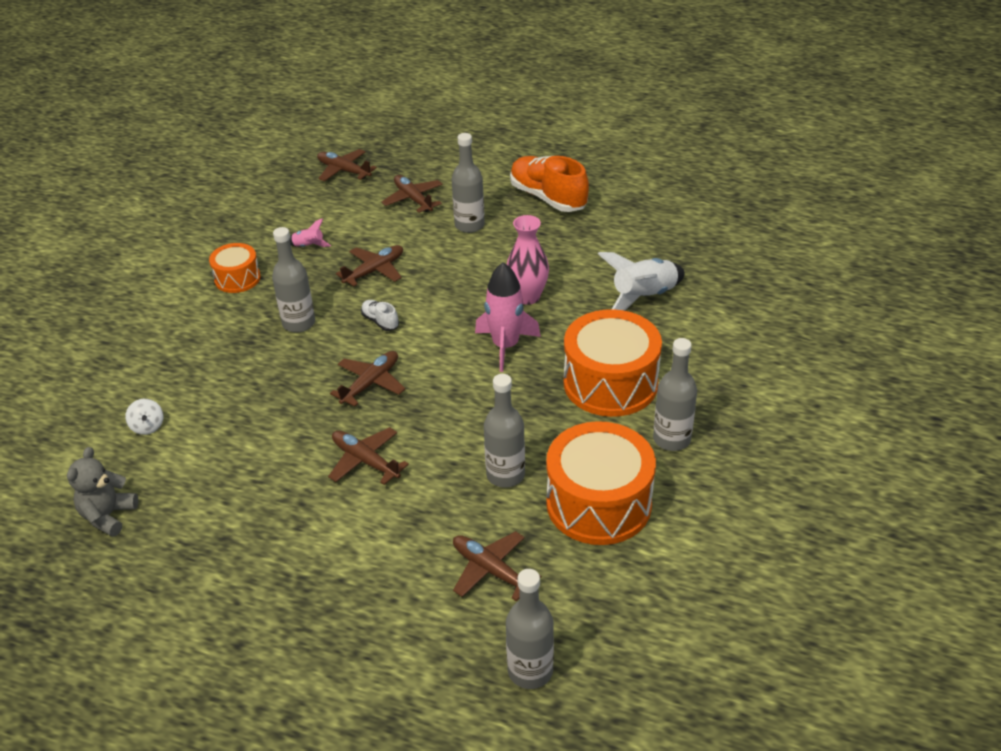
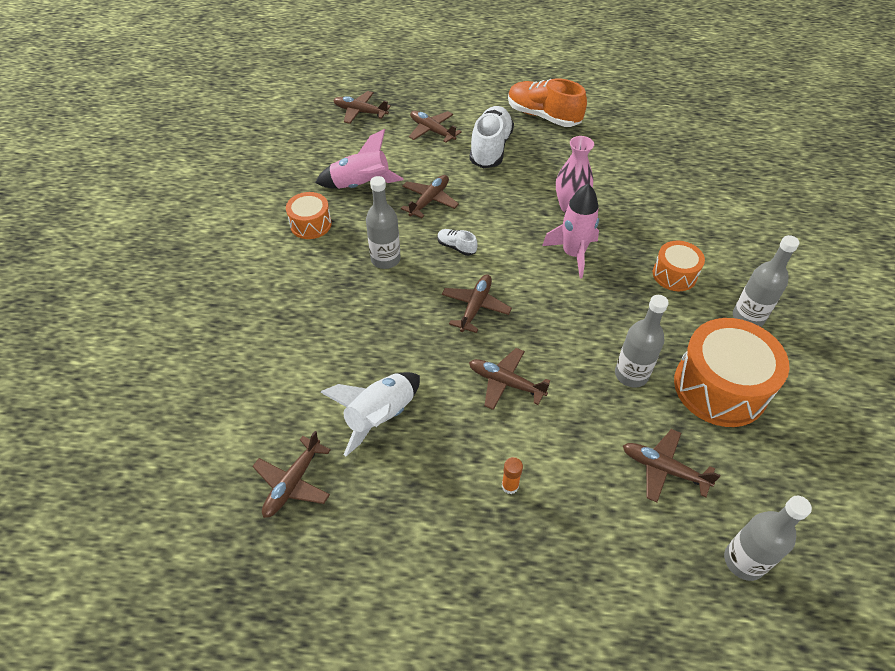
camera: 15 degrees left, 10 degrees up
grey teddy bear [67,447,139,537] -> brown plane [252,431,331,518]
white spinning top [125,399,164,435] -> none
pink rocket [290,218,331,247] -> pink rocket [315,129,403,189], size x2.08
grey bottle [452,133,485,233] -> white shoe [469,106,514,168]
orange drum [564,309,662,417] -> orange drum [653,241,705,291], size x0.55
white rocket [598,252,685,311] -> white rocket moved to [320,372,420,456]
none -> orange glue stick [502,457,523,494]

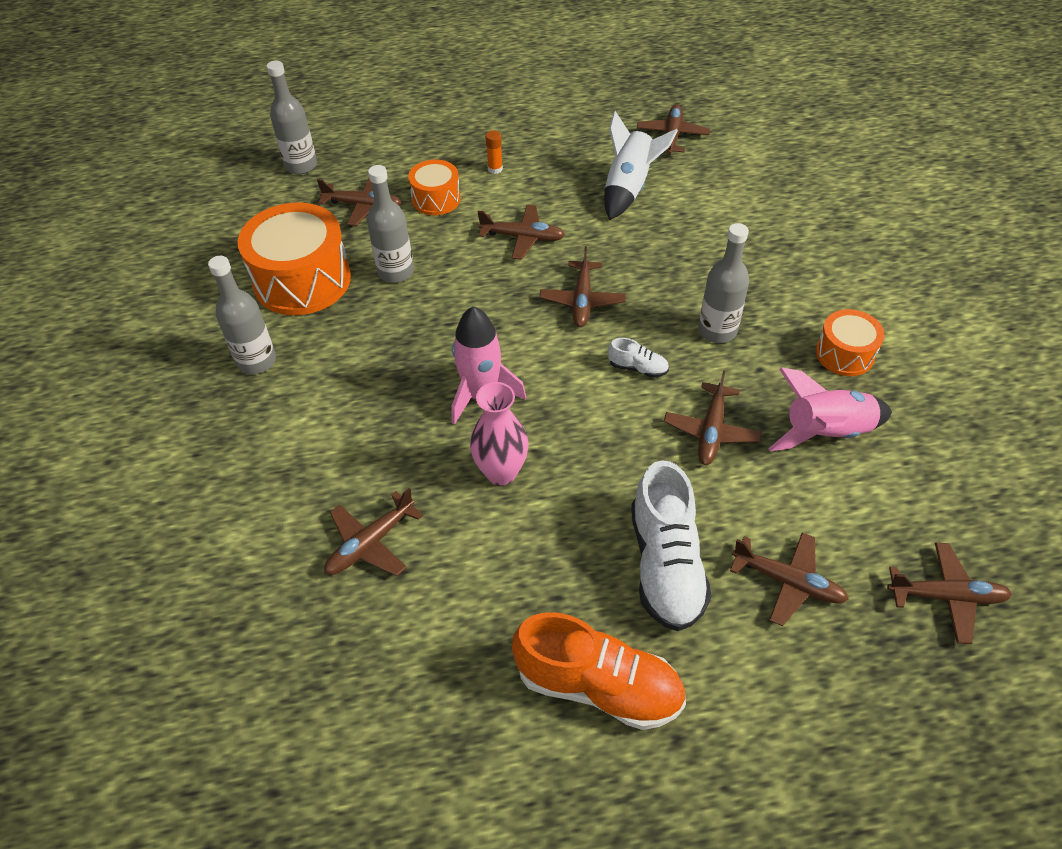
camera: 165 degrees right, 0 degrees up
orange drum [653,241,705,291] -> orange drum moved to [408,160,461,215]
none -> brown plane [324,488,423,576]

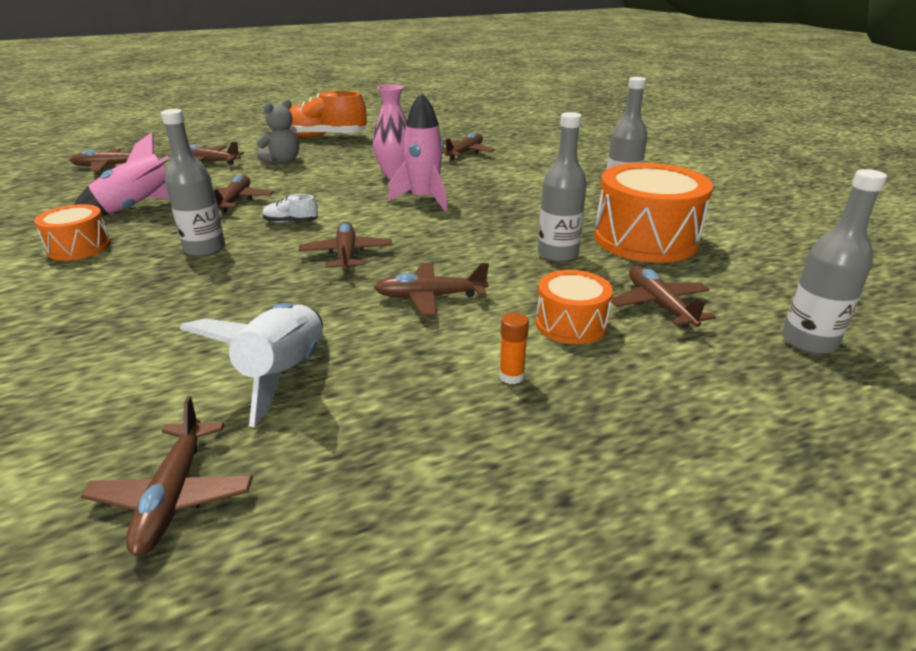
camera: 165 degrees right, 20 degrees down
brown plane [317,178,402,226] -> brown plane turned 75 degrees clockwise [611,266,716,328]
white shoe [631,460,712,631] -> grey teddy bear [256,99,299,164]

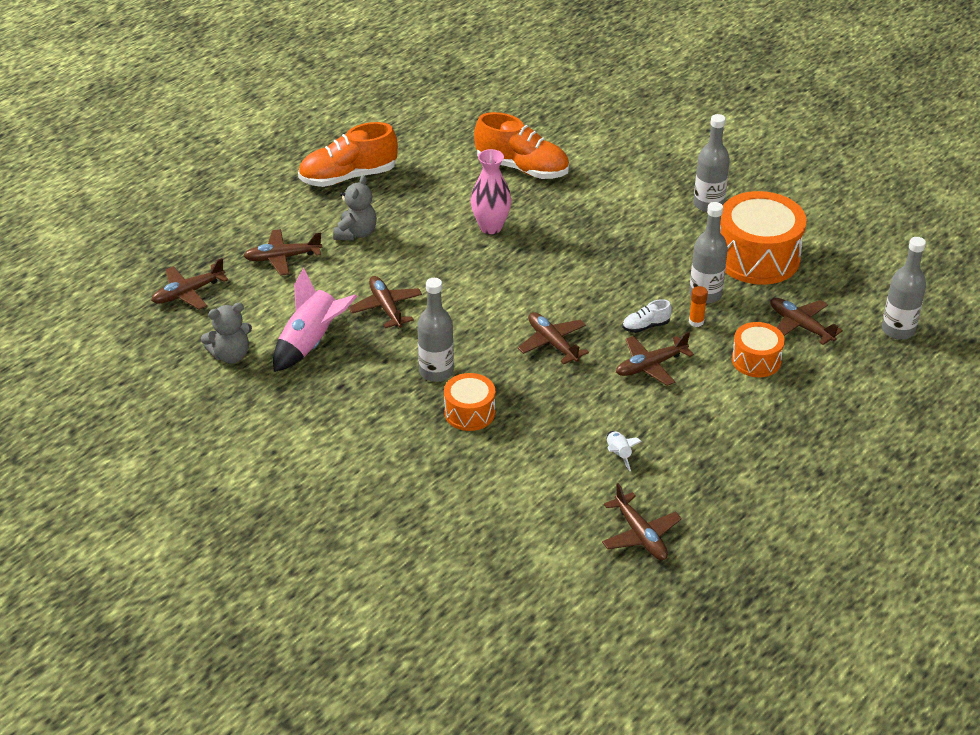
camera: 25 degrees left, 10 degrees up
orange drum [34,204,111,261] -> orange drum moved to [444,373,495,431]
white rocket [180,303,323,427] -> white rocket [607,431,642,471], size x0.48
white shoe [263,194,318,223] -> white shoe moved to [623,299,672,333]
pink rocket [388,92,448,211] -> none
brown plane [442,133,495,160] -> orange shoe [474,112,569,179]
orange glue stick [499,312,529,384] -> orange glue stick moved to [689,286,708,327]
none -> grey teddy bear [201,303,252,363]

